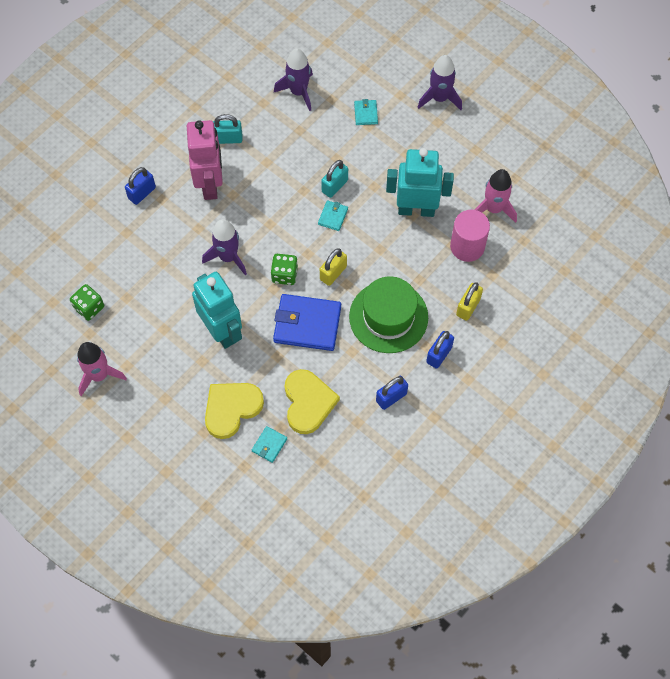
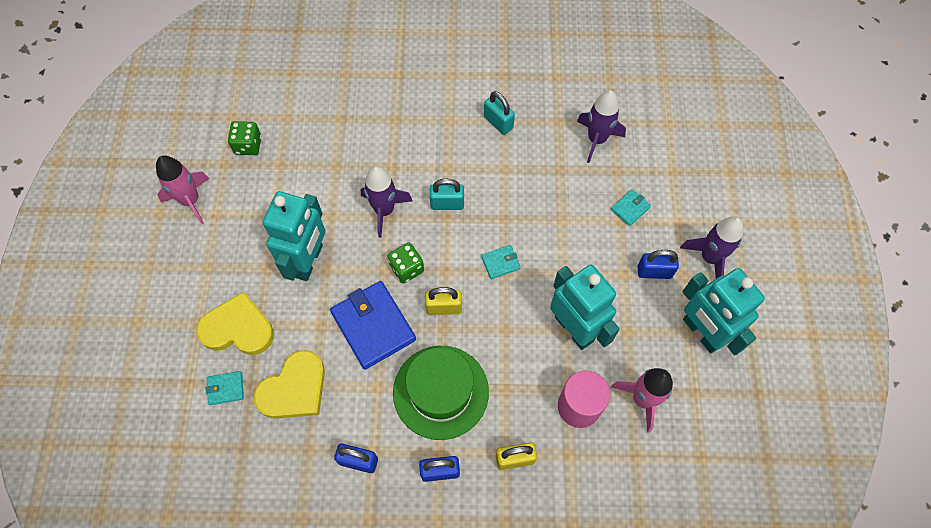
camera: 50 degrees right, 0 degrees up
blue padlock [125,167,156,205] -> blue padlock moved to [638,250,679,279]
pink robot [187,120,223,200] -> none
turquoise padlock [321,160,348,198] -> turquoise padlock moved to [430,179,464,210]
none -> turquoise robot [682,268,765,355]

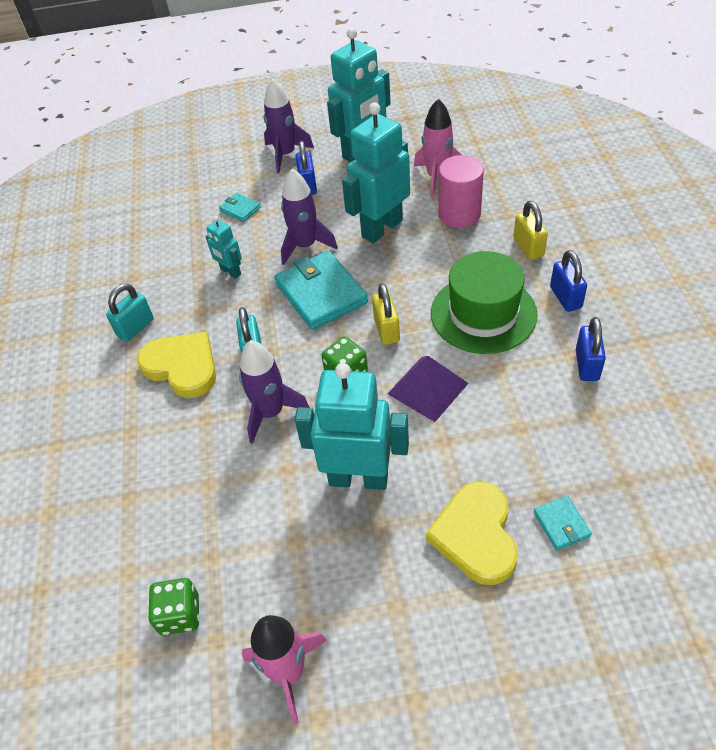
camera: 95 degrees left, 15 degrees down
yellow heart [253,350,325,419] -> yellow heart moved to [137,332,216,398]
blue wallet [330,281,416,370] -> purple pyramid [388,356,469,422]
turquoise wallet [481,245,521,279] -> turquoise wallet [275,251,368,330], size x2.14
purple rocket [577,90,626,163] -> purple rocket moved to [281,169,338,265]
none -> turquoise robot [206,216,242,279]

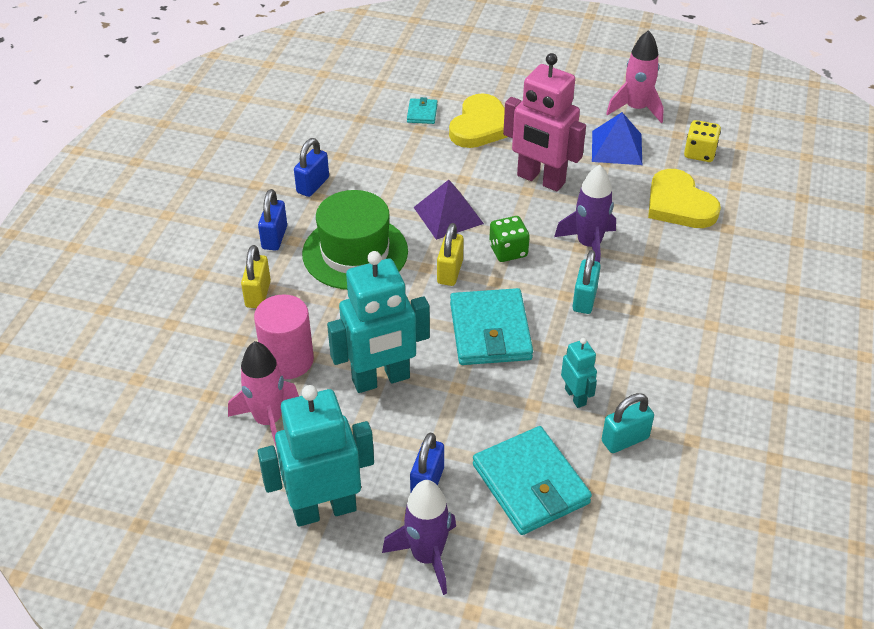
camera: 160 degrees left, 5 degrees down
turquoise padlock [106,283,154,341] -> turquoise padlock moved to [602,393,654,453]
yellow heart [137,332,216,398] -> yellow heart moved to [648,169,721,228]
green dice [148,578,199,635] -> yellow dice [684,120,721,162]
turquoise wallet [219,193,261,222] -> turquoise wallet [473,426,592,535], size x2.14
purple rocket [281,169,338,265] -> none
turquoise robot [295,363,409,490] -> pink robot [503,53,586,191]
none -> blue pyramid [592,112,642,165]

